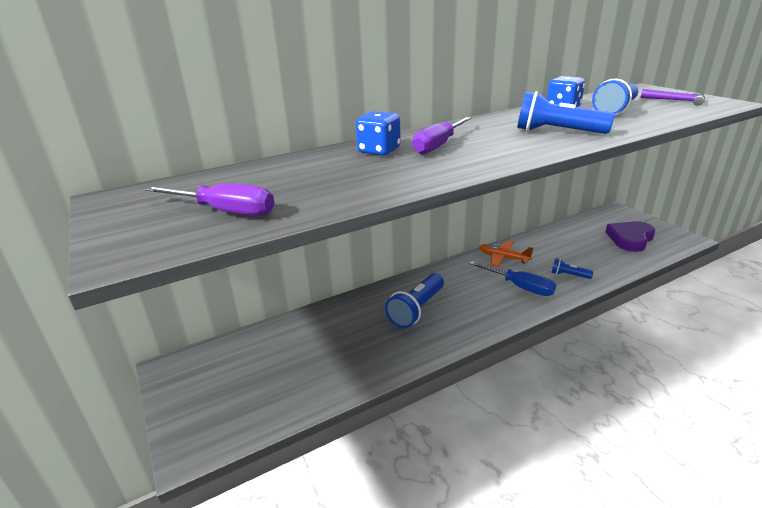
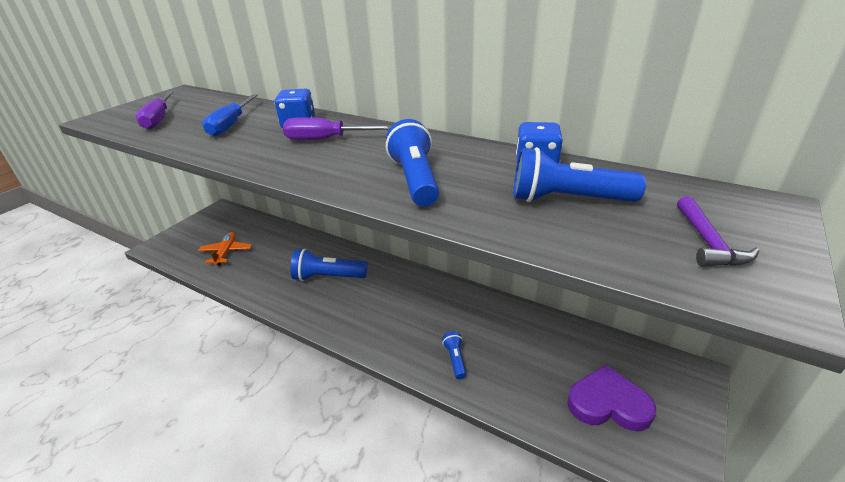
camera: 60 degrees right, 5 degrees up
blue screwdriver [469,261,556,296] -> blue screwdriver moved to [202,94,258,137]
orange plane [479,241,533,267] -> orange plane moved to [198,232,252,266]

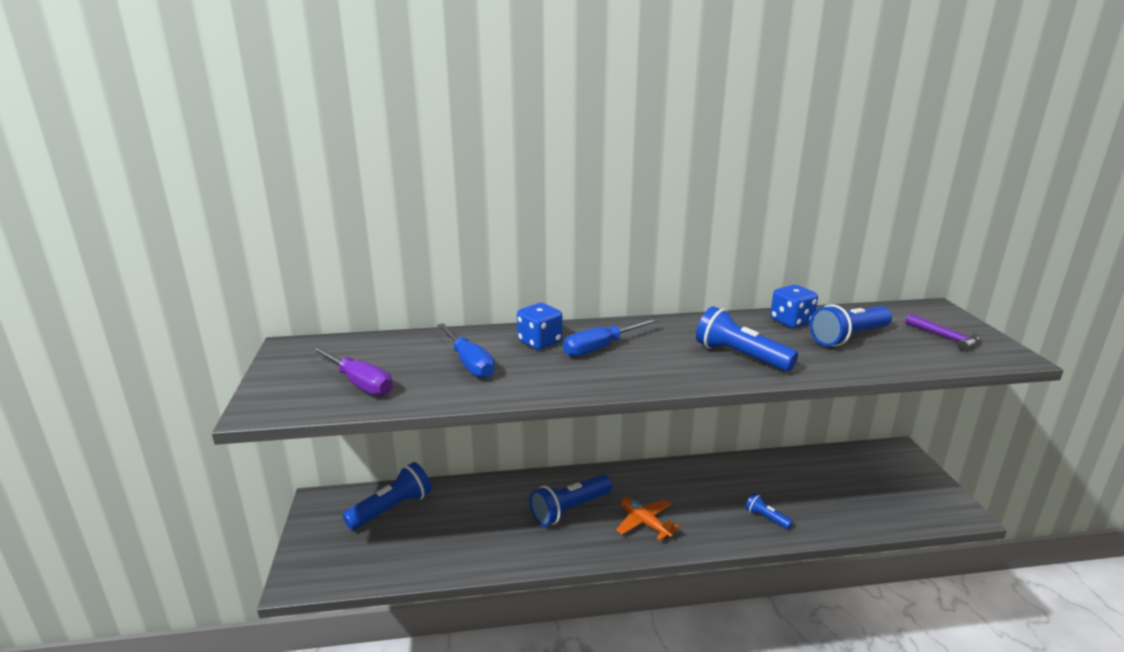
camera: 40 degrees left, 10 degrees down
orange plane [198,232,252,266] -> orange plane moved to [616,497,680,540]
purple screwdriver [283,117,391,140] -> blue screwdriver [563,318,658,357]
purple heart [567,365,656,431] -> none
none -> blue flashlight [343,462,431,530]

